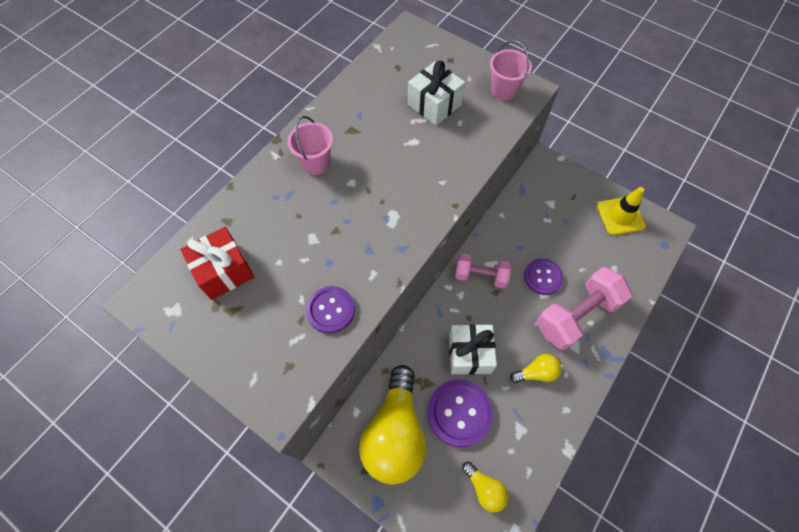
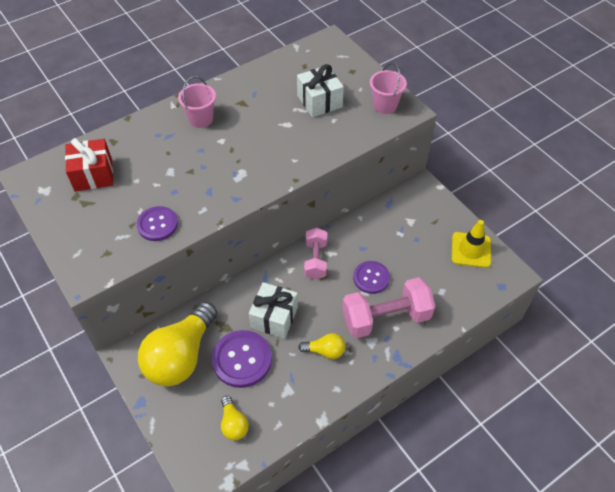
camera: 20 degrees right, 10 degrees down
pink dumbbell [455,253,511,288] -> pink dumbbell turned 60 degrees clockwise [304,228,327,279]

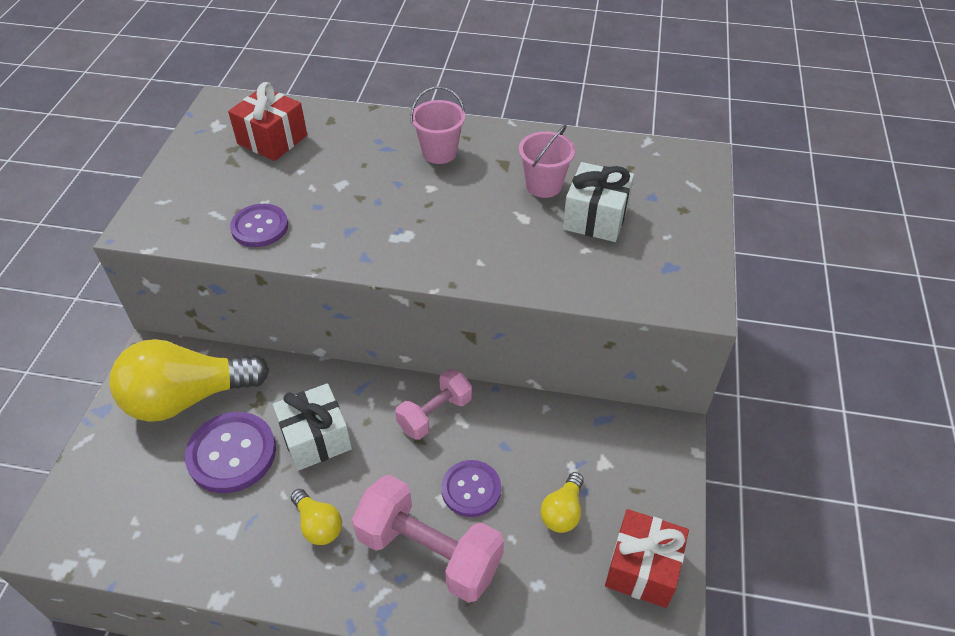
camera: 45 degrees right, 5 degrees down
yellow light bulb [221,396,249,440] -> yellow light bulb moved to [540,472,584,533]
pink bucket [370,63,407,114] -> pink bucket moved to [519,125,576,198]
yellow traffic cone [452,220,491,268] -> red gift [605,509,689,608]

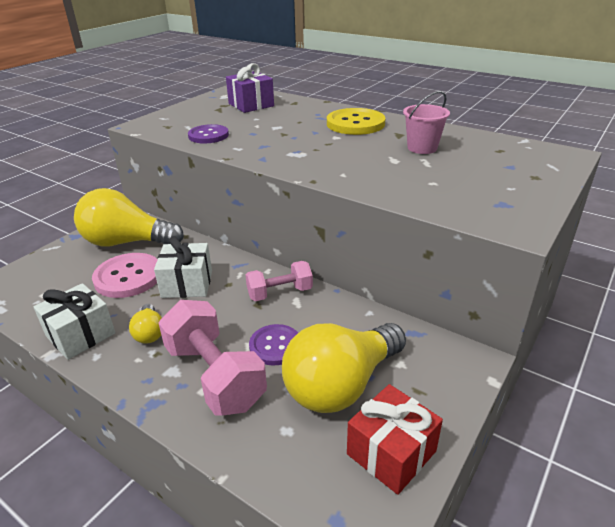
camera: 25 degrees right, 15 degrees down
purple button [185,412,276,493] -> pink button [92,253,158,298]
red gift [228,82,307,161] -> purple gift [226,63,274,113]
pink bucket [410,86,465,164] -> yellow button [327,108,385,135]
yellow light bulb [540,472,584,533] -> yellow light bulb [282,323,406,413], size x2.20
white gift [563,162,634,242] -> white gift moved to [34,283,115,360]

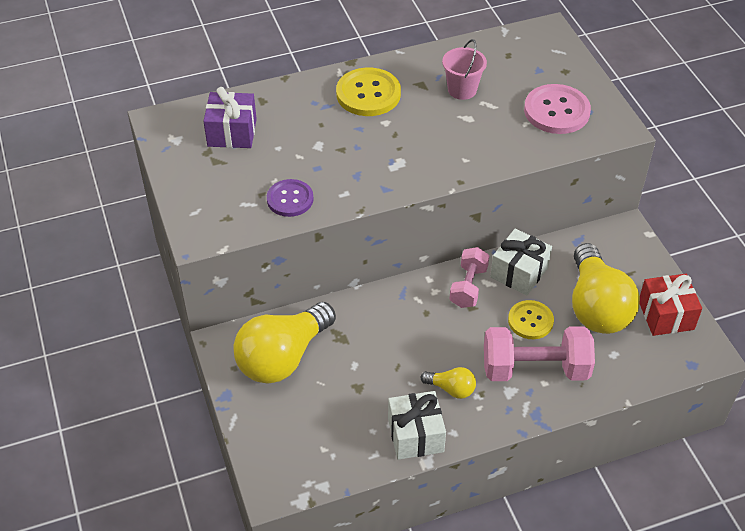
camera: 55 degrees left, 15 degrees up
pink button [92,253,158,298] -> pink button moved to [524,84,591,134]
white gift [154,236,212,298] -> white gift moved to [490,228,552,296]
purple button [249,324,298,366] -> yellow button [508,300,554,339]

